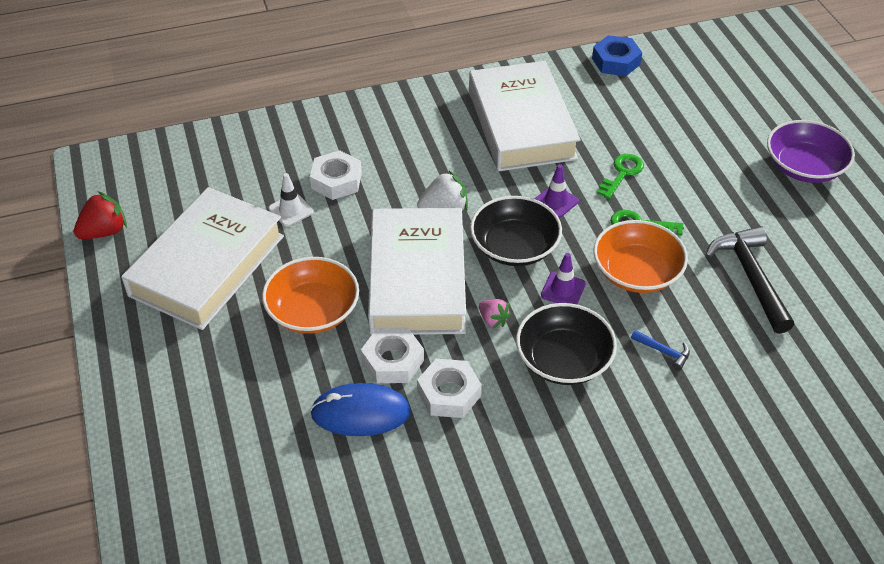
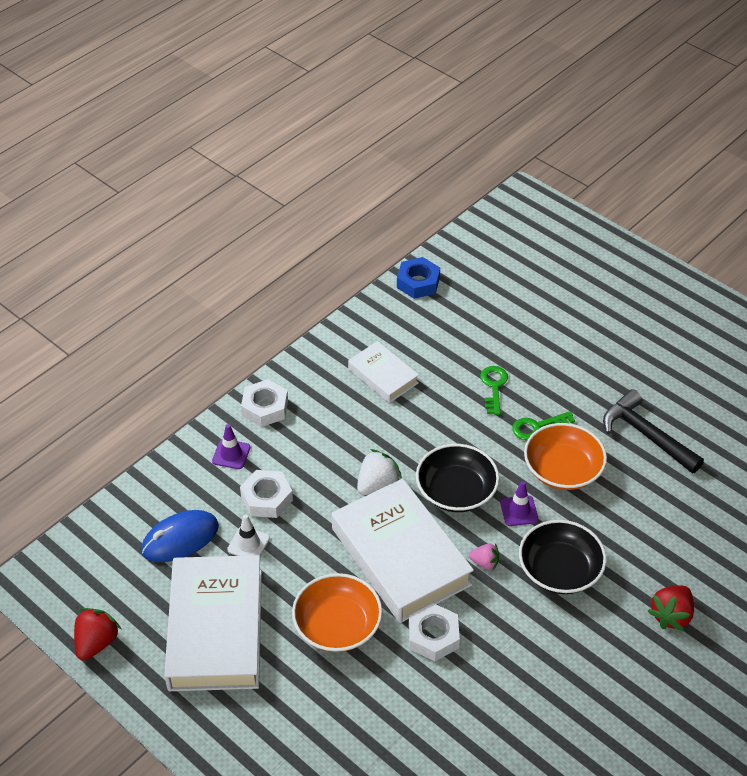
camera: 30 degrees left, 0 degrees up
blue mouse [310,383,411,436] -> blue mouse moved to [141,510,219,562]
white nut [417,359,482,418] -> white nut moved to [241,379,288,427]
white book [469,61,581,171] -> white book [348,341,419,403], size x0.52
purple traffic cone [535,164,579,218] -> purple traffic cone moved to [212,424,250,469]
blue hammer [631,330,690,370] -> none
purple bowl [767,120,855,183] -> none
none -> red strawberry [648,585,694,631]

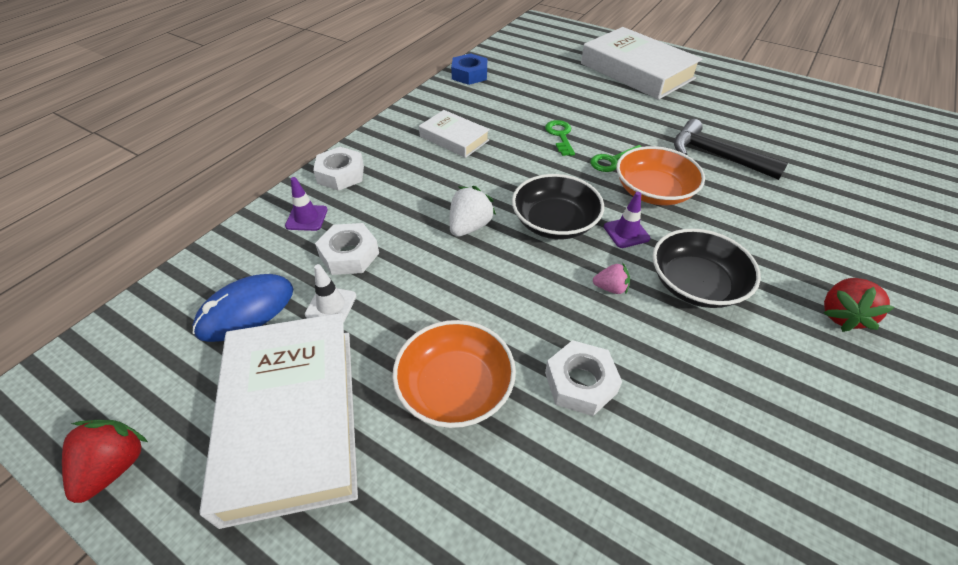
camera: 10 degrees left, 0 degrees up
white book [332,478,474,623] -> white book moved to [581,27,702,100]

